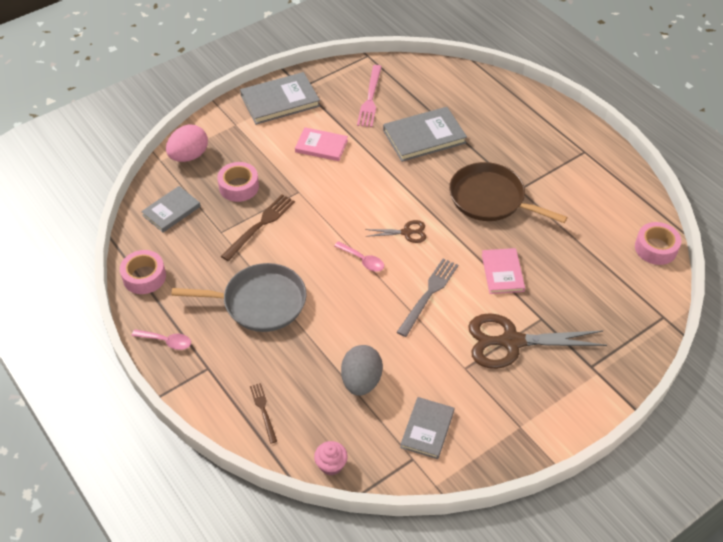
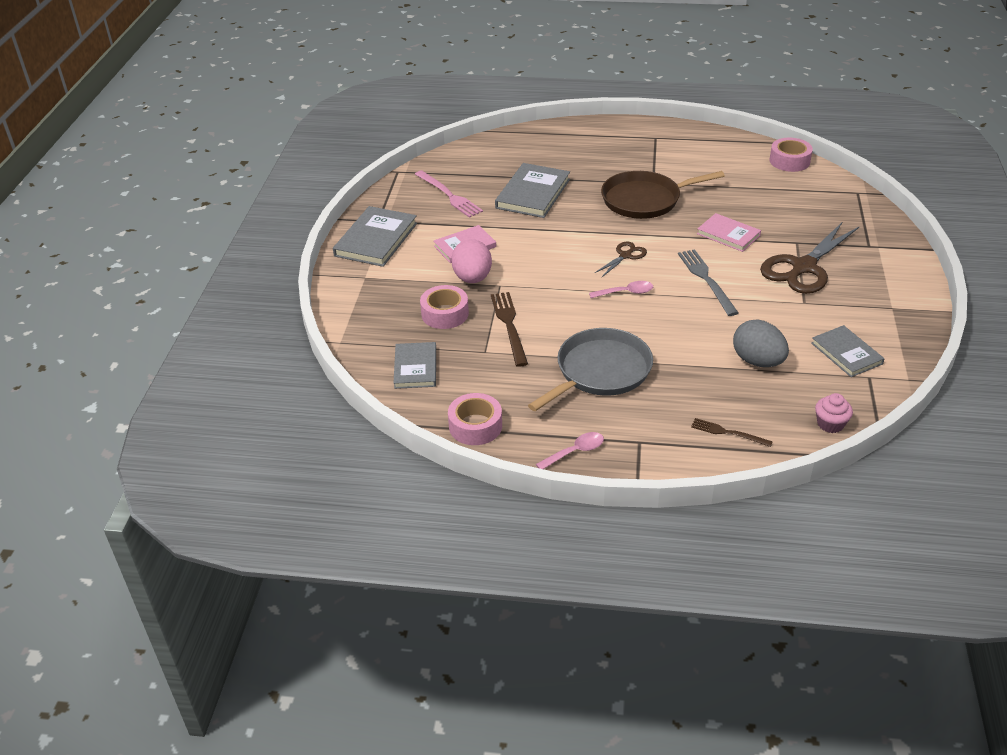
camera: 45 degrees left, 10 degrees down
pink egg [166,124,208,162] -> pink egg moved to [451,239,492,283]

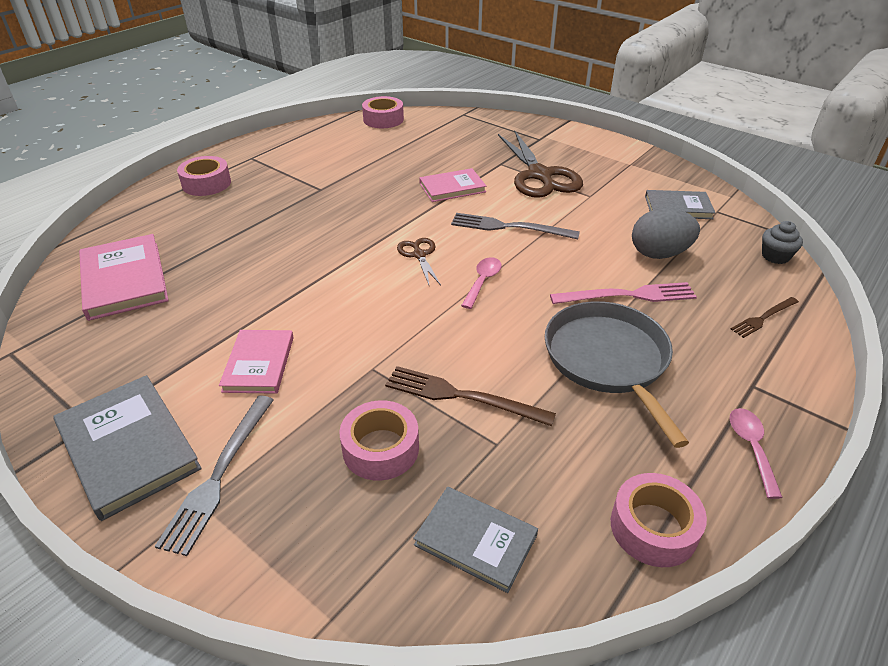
camera: 60 degrees left, 0 degrees up
pink fork [415,170,483,218] -> pink fork moved to [550,282,697,304]
pink egg [451,239,492,283] -> none
grey book [495,163,570,218] -> none
brown pan [601,171,725,219] -> none
pink cupcake [815,393,853,433] -> grey cupcake [762,221,803,264]
none -> pink book [79,234,169,321]
none -> grey fork [155,396,274,556]
none -> pink tape [177,156,231,196]

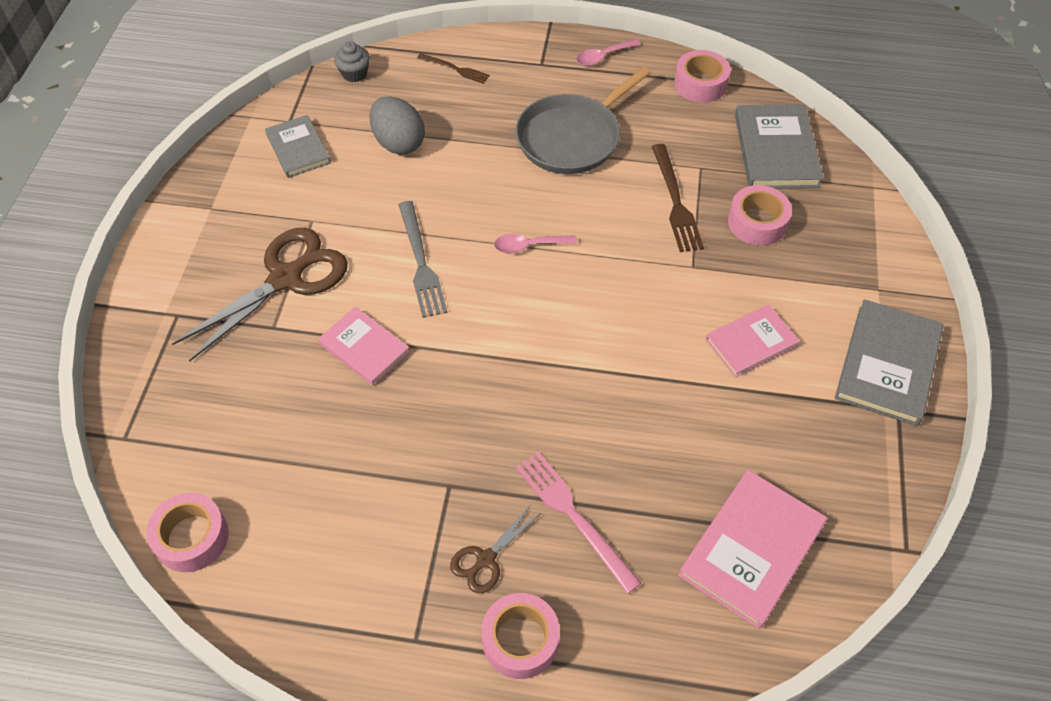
camera: 120 degrees left, 15 degrees up
grey fork [155,396,274,556] -> none
brown scissors [397,238,441,285] -> brown scissors moved to [450,506,541,593]
grey book [413,487,538,593] -> grey book [735,104,824,188], size x1.54
pink fork [550,282,697,304] -> pink fork moved to [516,452,641,594]

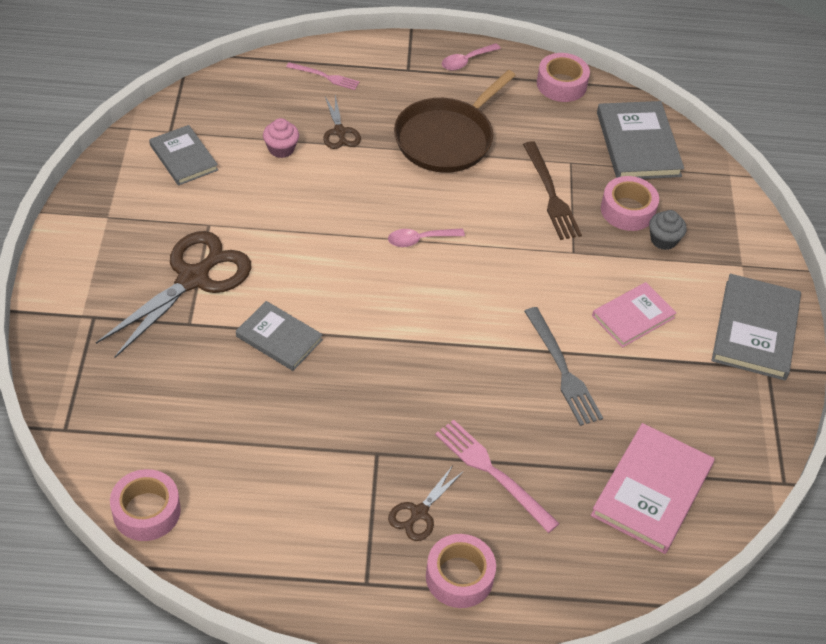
camera: 10 degrees left, 5 degrees down
pink book [318,307,410,386] -> grey book [236,301,323,371]
grey cupcake [334,41,370,82] -> grey cupcake moved to [649,210,687,250]
grey egg [370,96,425,155] -> pink cupcake [263,118,299,158]
grey fork [398,201,448,318] -> grey fork moved to [524,307,603,426]
brown fork [417,53,490,84] -> pink fork [286,62,360,90]
grey pan [516,66,651,174] -> brown pan [394,70,516,173]
none -> brown scissors [323,95,361,149]

